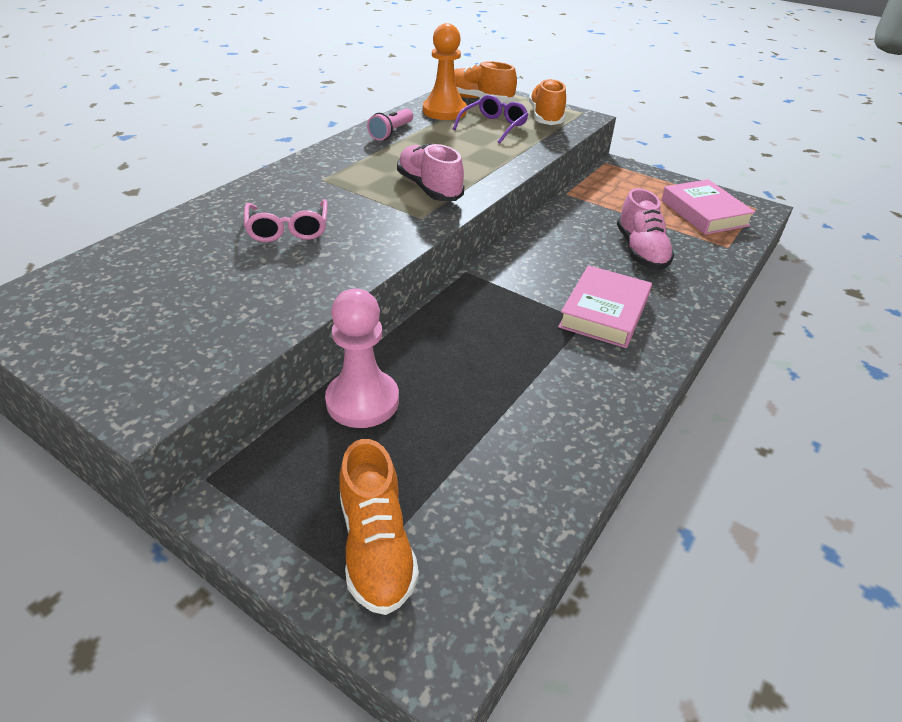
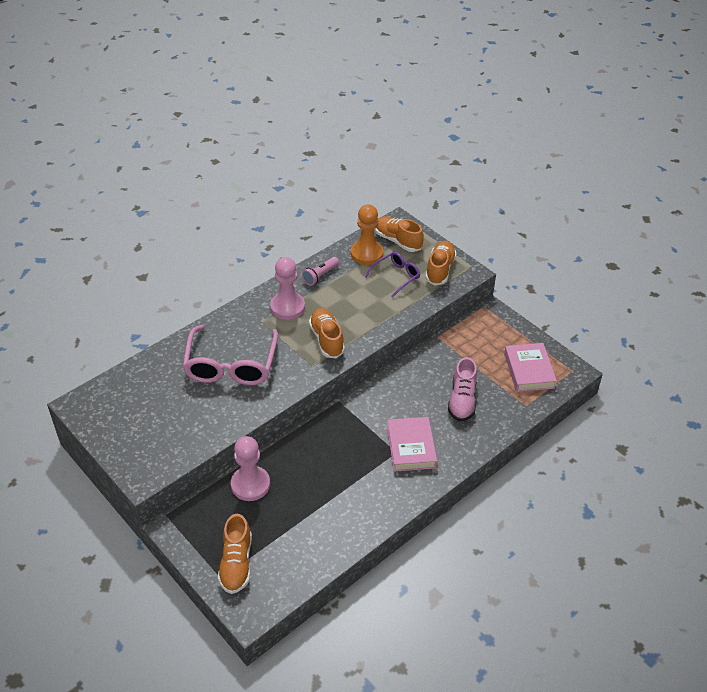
camera: 15 degrees right, 5 degrees up
pink glasses [244,199,328,242] -> pink glasses [183,325,278,385], size x1.83
pink shoe [397,143,464,201] -> orange shoe [309,308,345,358]
pink book [558,265,652,348] -> pink book turned 45 degrees counterclockwise [387,417,437,472]
none -> pink pawn [270,257,305,320]

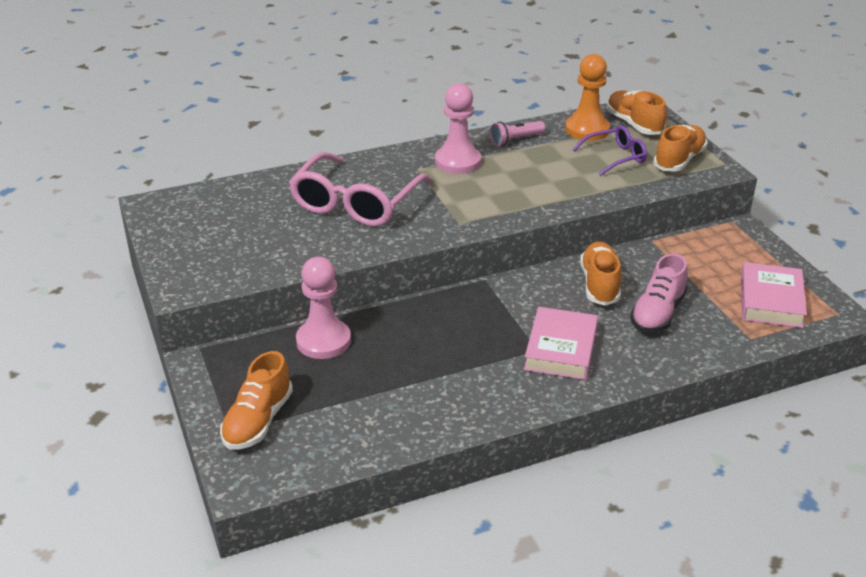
camera: 20 degrees right, 10 degrees down
orange shoe [309,308,345,358] -> orange shoe moved to [580,242,621,306]

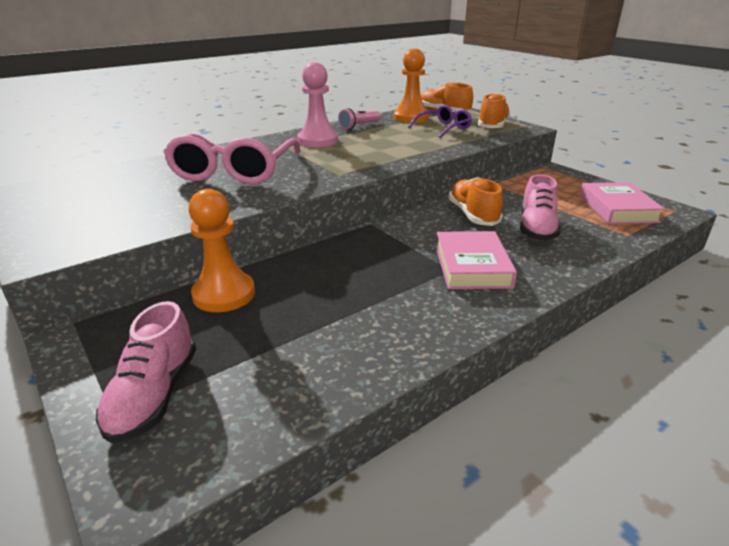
camera: 15 degrees left, 5 degrees down
orange shoe [220,351,293,450] -> pink shoe [96,301,196,443]
pink pawn [296,257,351,359] -> orange pawn [188,189,255,312]

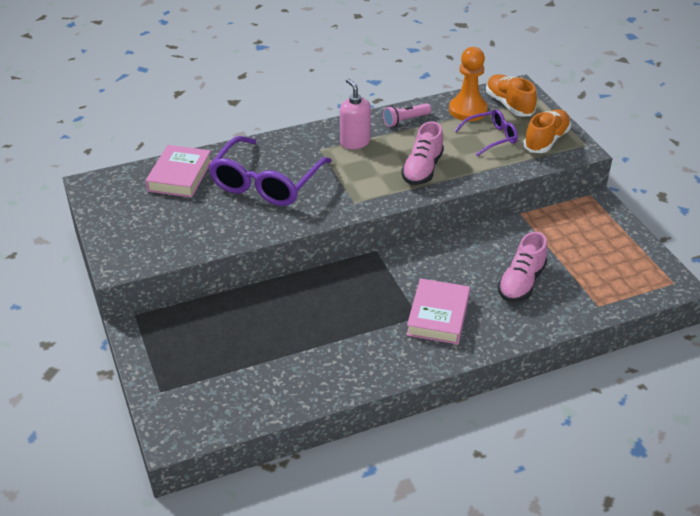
camera: 15 degrees right, 10 degrees up
pink shoe [96,301,196,443] -> pink shoe moved to [401,121,444,185]
pink glasses [163,134,301,184] -> purple glasses [208,136,332,206]
orange pawn [188,189,255,312] -> none
pink pawn [298,62,338,147] -> pink soap dispenser [340,78,371,149]
orange shoe [448,177,503,226] -> none
pink book [580,182,665,224] -> pink book moved to [145,145,212,198]

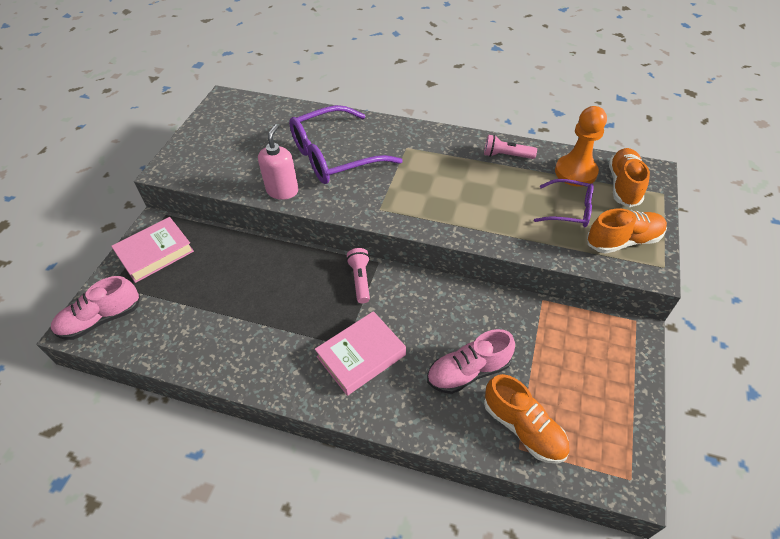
camera: 40 degrees right, 10 degrees up
pink book [145,145,212,198] -> pink book moved to [111,217,194,283]
pink soap dispenser [340,78,371,149] -> pink soap dispenser moved to [258,124,299,200]
pink shoe [401,121,444,185] -> pink shoe moved to [51,276,140,340]
none -> pink flashlight [346,248,370,304]
none -> orange shoe [484,374,569,463]

